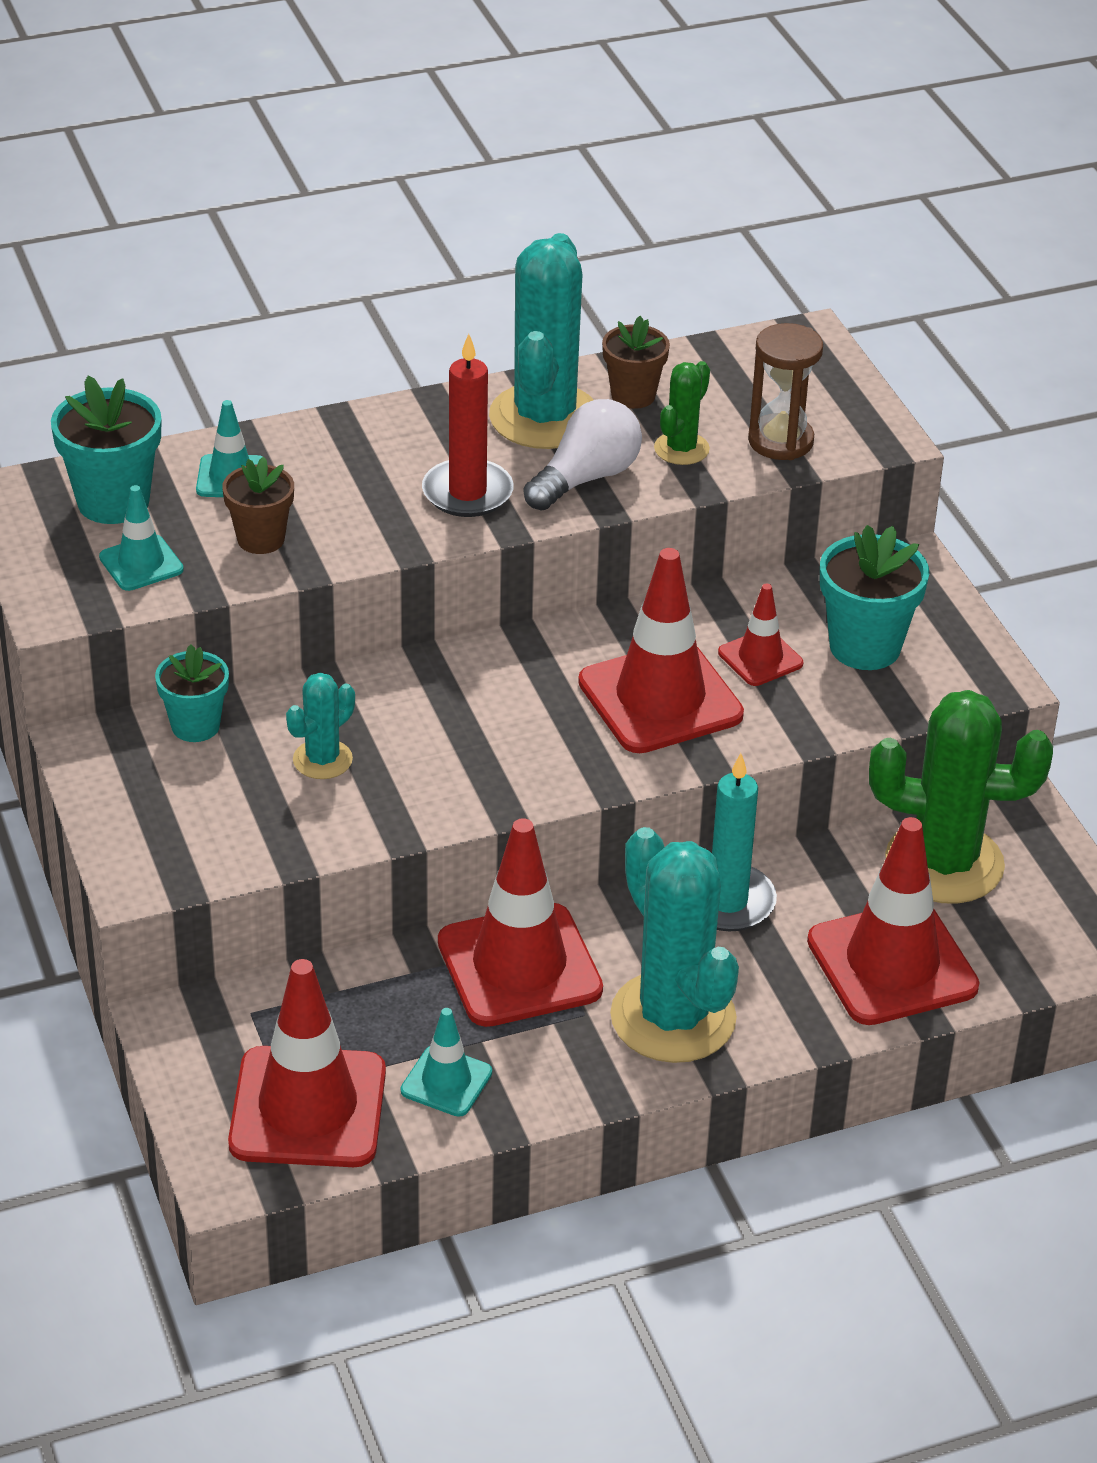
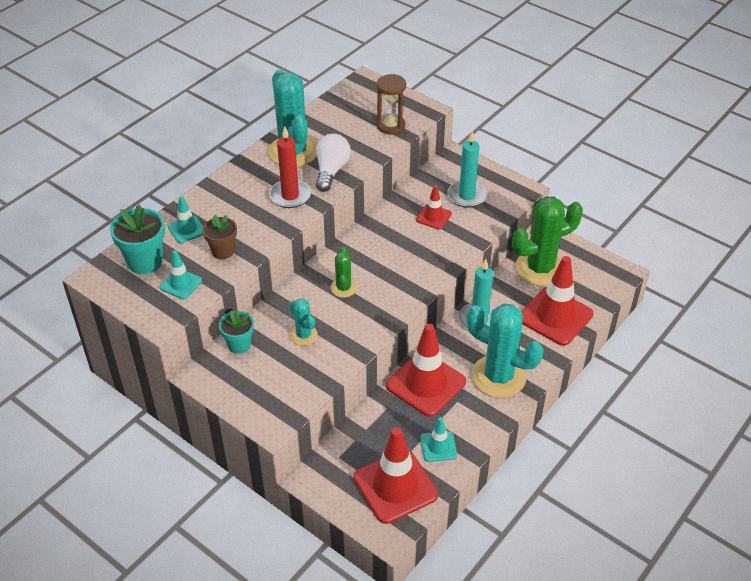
camera: 30 degrees left, 5 degrees up
turquoise cactus [286,673,355,779] -> turquoise cactus turned 45 degrees counterclockwise [290,298,318,346]
red traffic cone [578,548,744,753] -> none
brown flower pot [602,316,670,409] -> none
green cactus [654,361,710,465] -> green cactus moved to [330,247,357,298]
turquoise flower pot [820,525,929,670] -> turquoise candle [447,131,487,208]

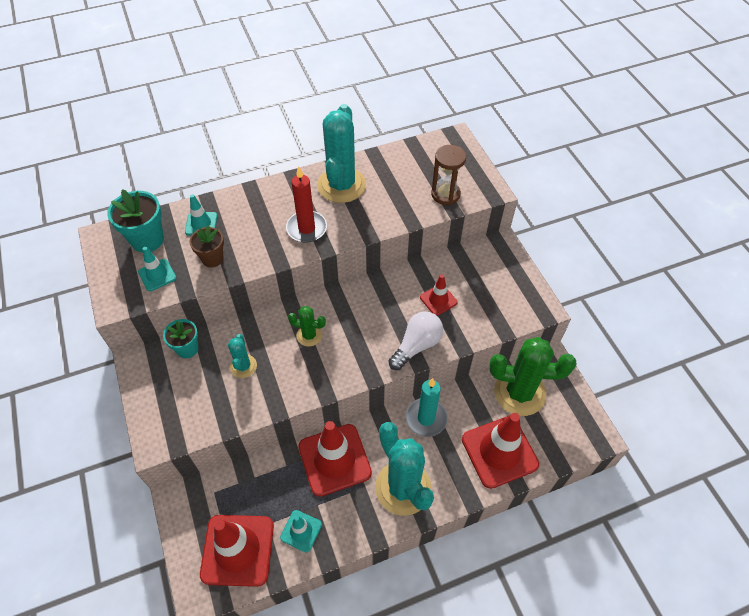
camera: 30 degrees right, 10 degrees up
white light bulb [316,134,351,192] -> white light bulb moved to [389,312,443,370]
green cactus [330,247,357,298] -> green cactus turned 75 degrees clockwise [288,306,326,347]
turquoise candle [447,131,487,208] -> none

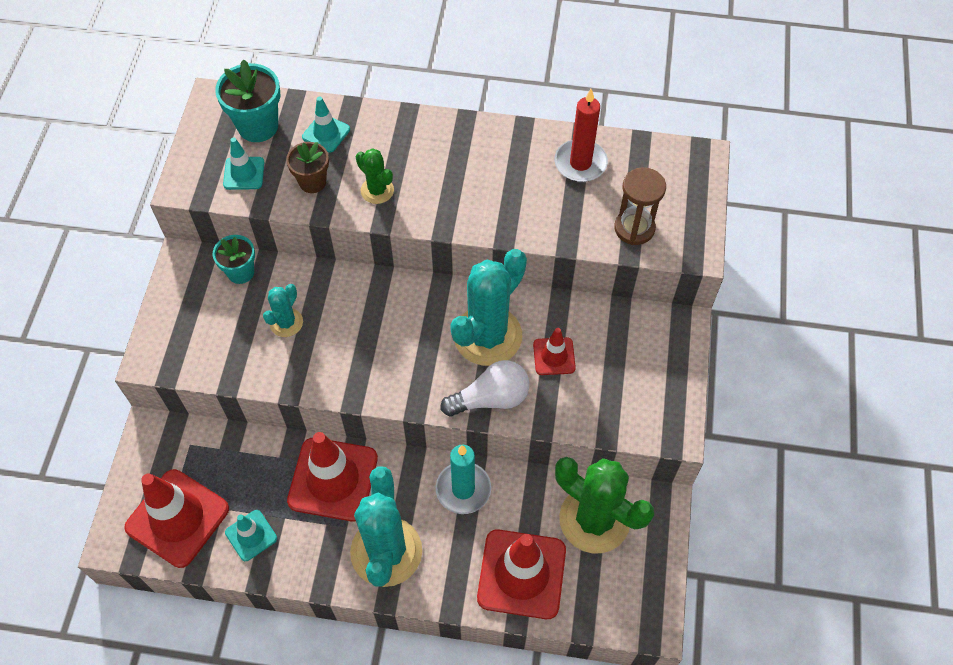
camera: 30 degrees right, 5 degrees up
red candle [286,166,327,242] -> red candle moved to [554,89,608,182]
green cactus [288,306,326,347] -> green cactus moved to [356,148,394,204]
turquoise cactus [317,104,366,203] -> turquoise cactus moved to [450,249,527,366]

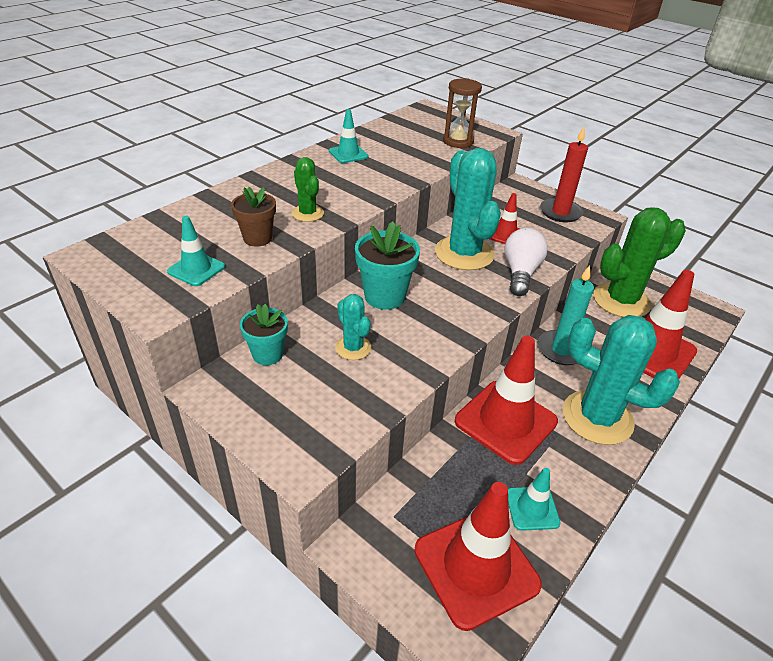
camera: 60 degrees left, 20 degrees down
turquoise flower pot [215,59,280,142] -> turquoise flower pot moved to [355,221,420,310]
turquoise traffic cone [302,96,350,153] -> turquoise traffic cone moved to [329,109,368,163]
green cactus [356,148,394,204] -> green cactus turned 75 degrees clockwise [292,157,324,222]
red candle [554,89,608,182] -> red candle moved to [540,127,588,222]

